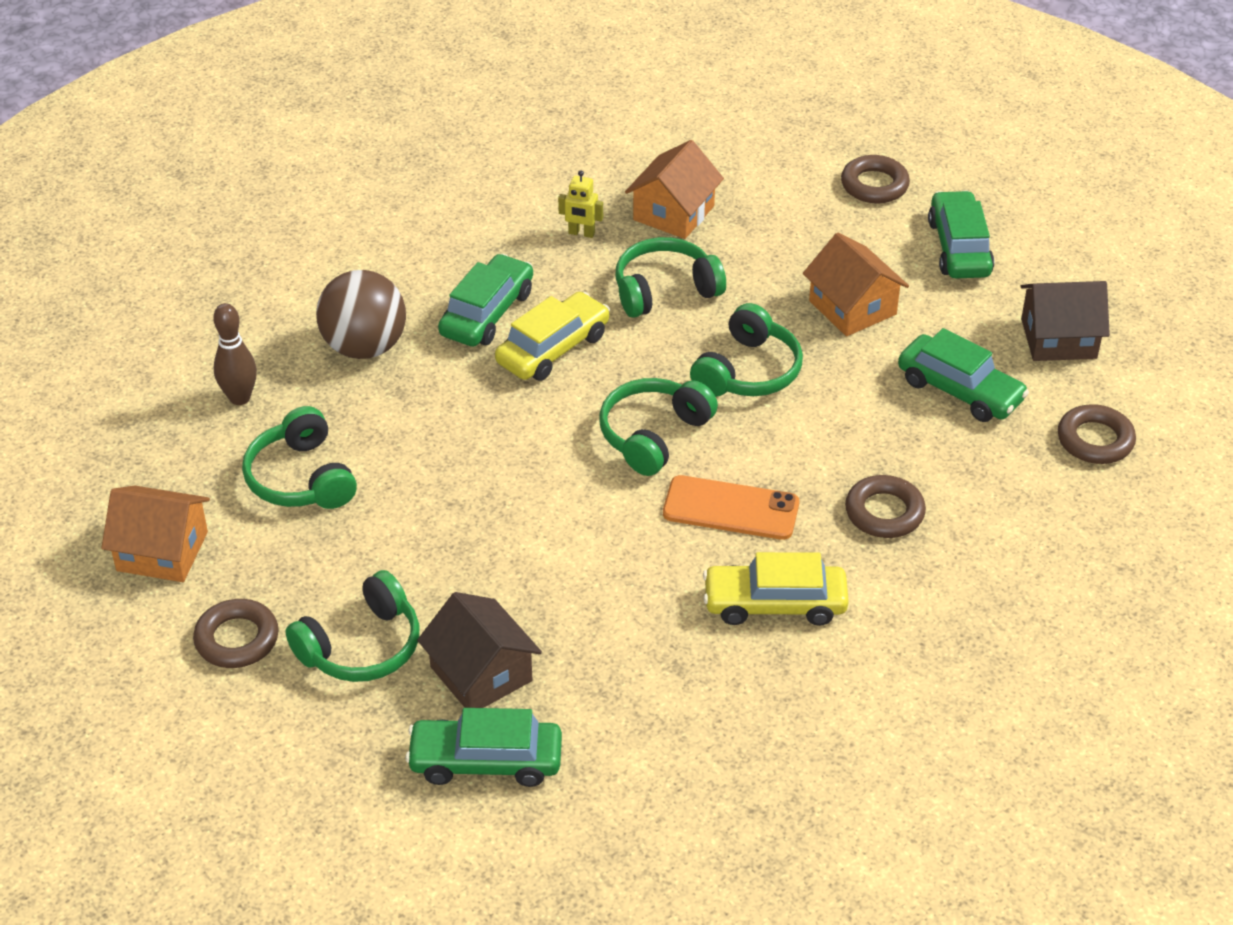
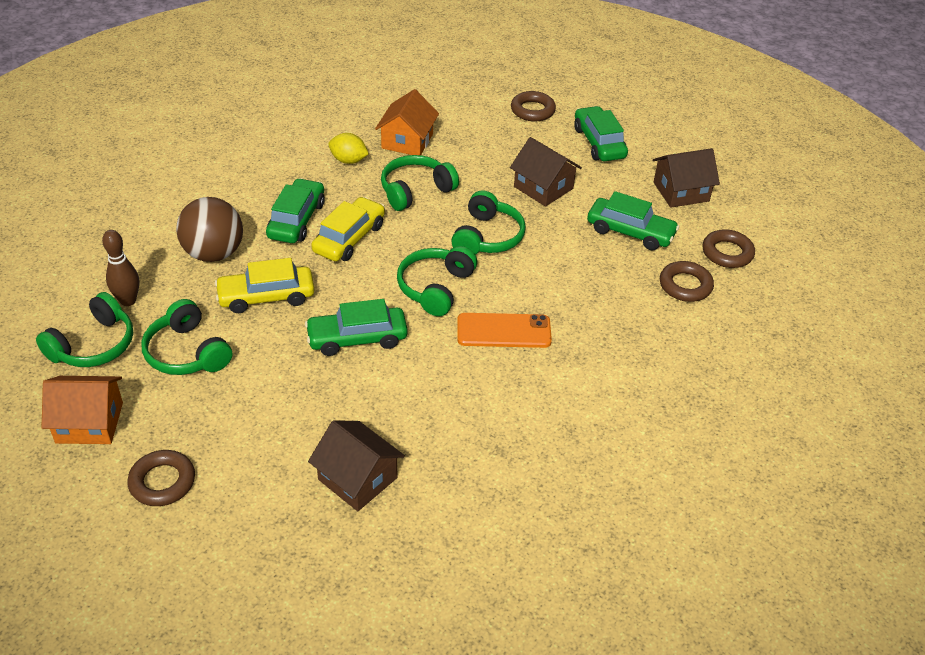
camera: 15 degrees left, 0 degrees up
green headphones [285,570,419,682] -> green headphones moved to [36,292,133,367]
green car [405,708,562,787] -> green car moved to [305,299,408,356]
yellow robot [558,170,603,238] -> yellow lemon [328,133,369,164]
yellow car [703,552,849,626] -> yellow car moved to [215,258,314,313]
orange house [803,233,909,336] -> brown house [510,137,582,207]
brown ring [845,475,926,538] -> brown ring moved to [660,261,714,302]

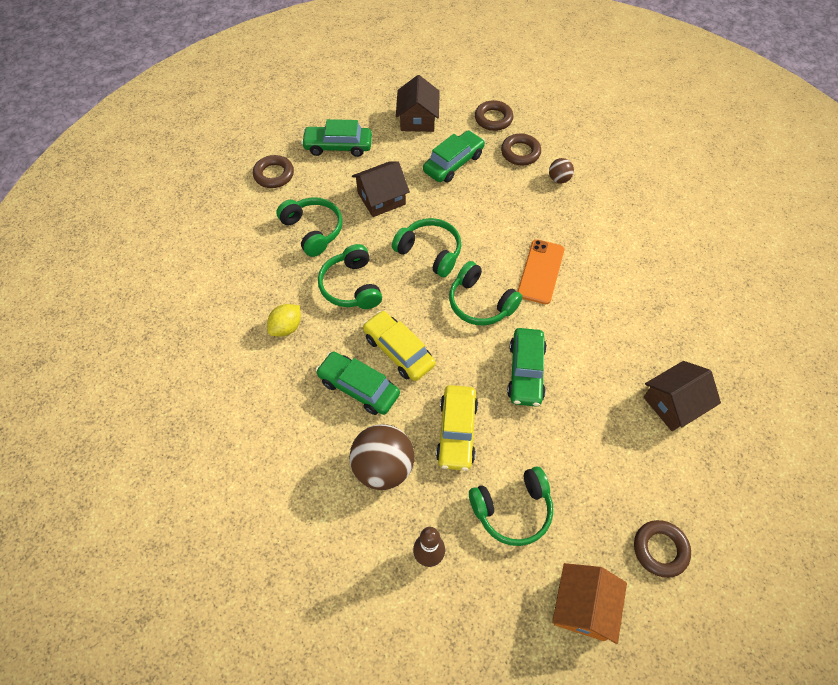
camera: 70 degrees left, 15 degrees up
green headphones [36,292,133,367] -> green headphones moved to [276,197,343,257]
orange house [375,89,439,155] -> none
none -> brown ball [549,158,574,183]

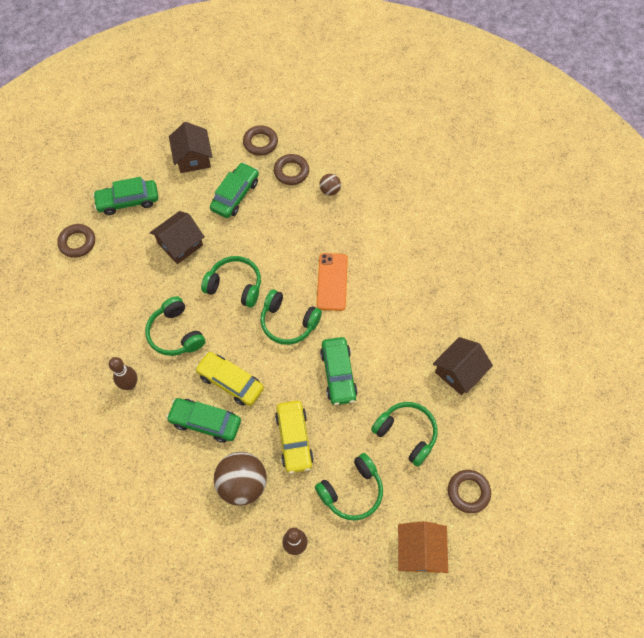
camera: 15 degrees left, 5 degrees up
yellow lemon [267,304,301,337] -> brown bowling pin [109,357,137,390]
green headphones [276,197,343,257] -> green headphones moved to [371,402,438,467]

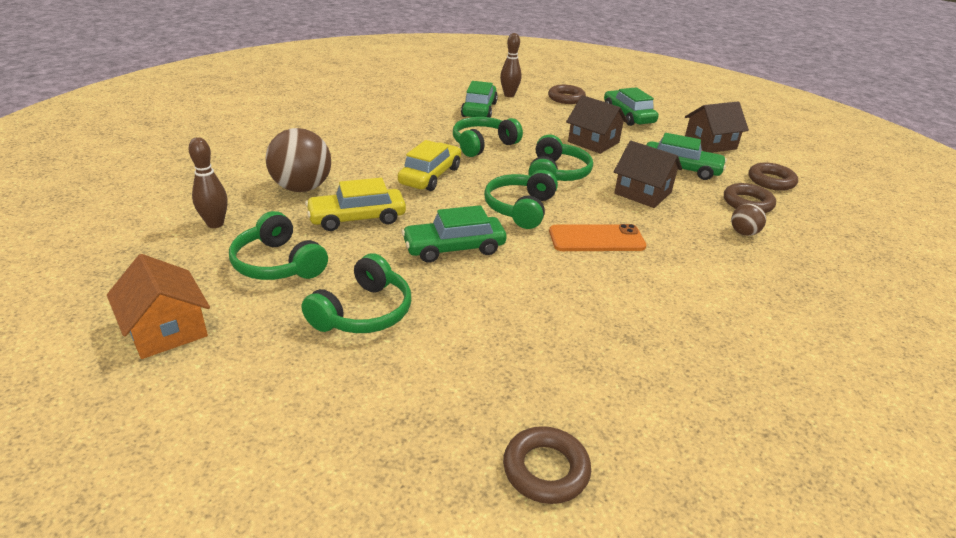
camera: 80 degrees right, 30 degrees down
brown bowling pin [109,357,137,390] -> brown bowling pin moved to [500,33,521,97]
green car [166,398,241,443] -> green car moved to [461,81,498,118]
orange house [398,521,448,573] -> orange house turned 60 degrees clockwise [107,254,210,359]
brown house [433,337,493,395] -> brown house moved to [614,141,682,208]
brown ring [448,470,491,513] -> brown ring moved to [503,426,591,504]

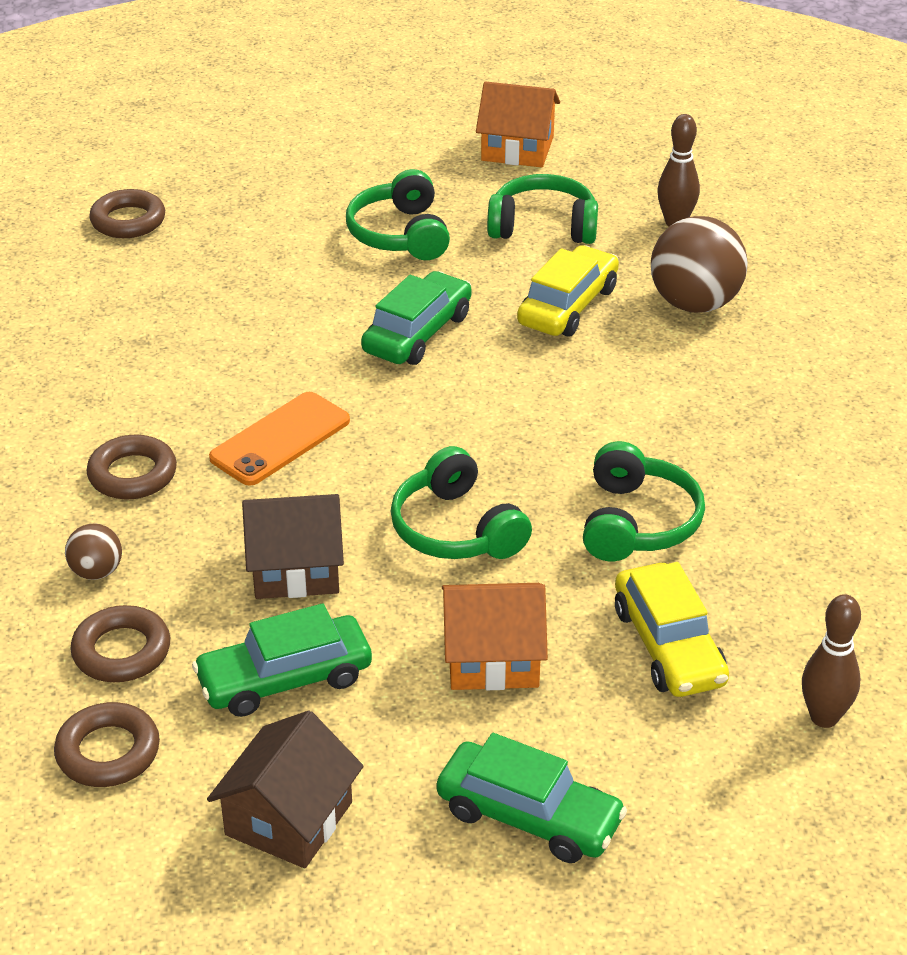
camera: 140 degrees right, 5 degrees up
yellow car [398,140,461,191] -> yellow car moved to [615,562,729,697]
green car [461,81,498,118] -> none
green headphones [484,170,558,229] -> none
brown ring [548,85,586,104] -> brown ring moved to [86,435,177,499]
brown house [566,95,628,154] -> orange house [442,583,548,690]

